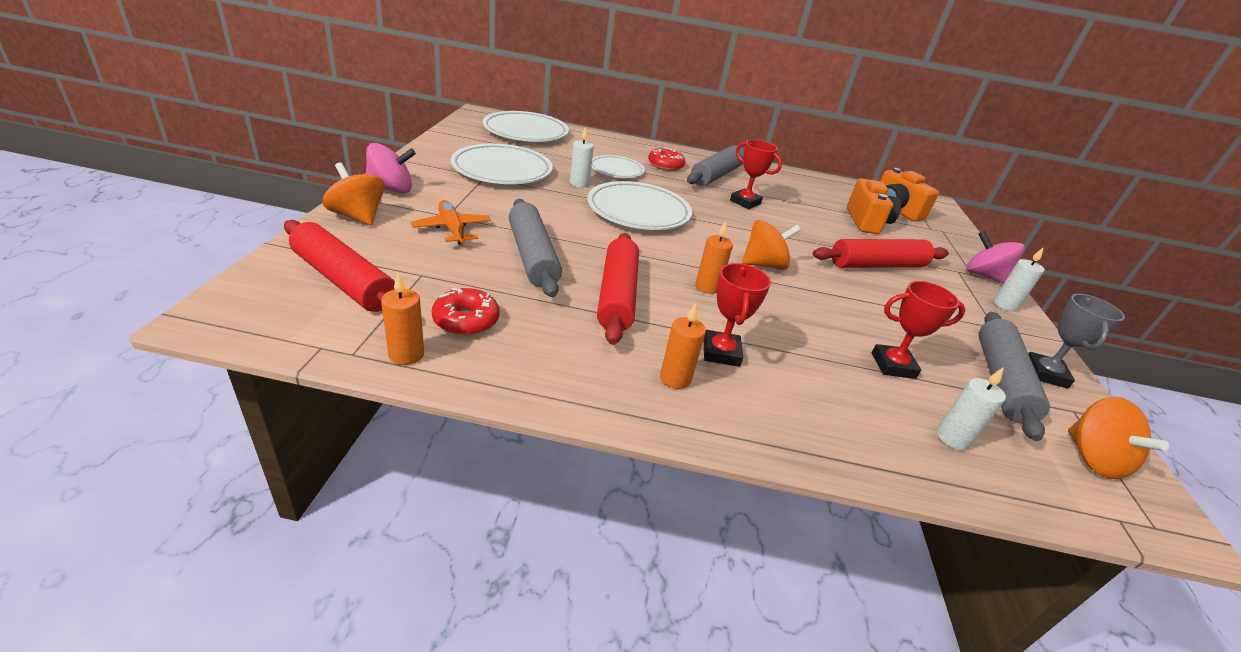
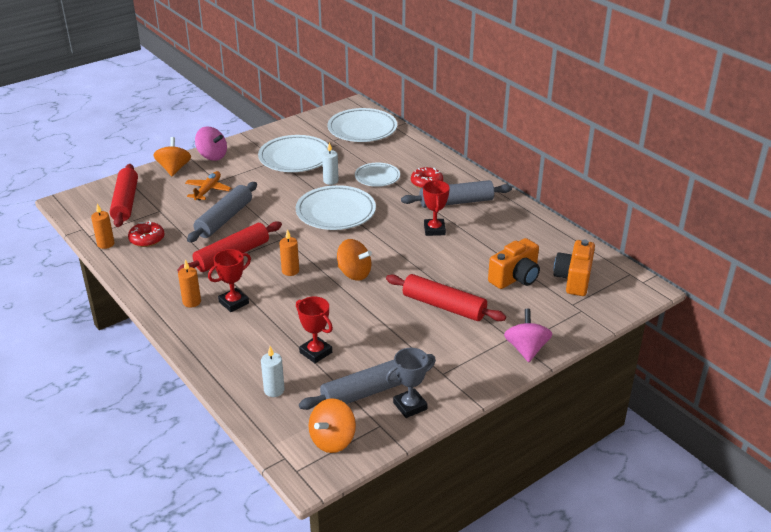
camera: 50 degrees right, 0 degrees up
white candle [993,247,1045,312] -> none

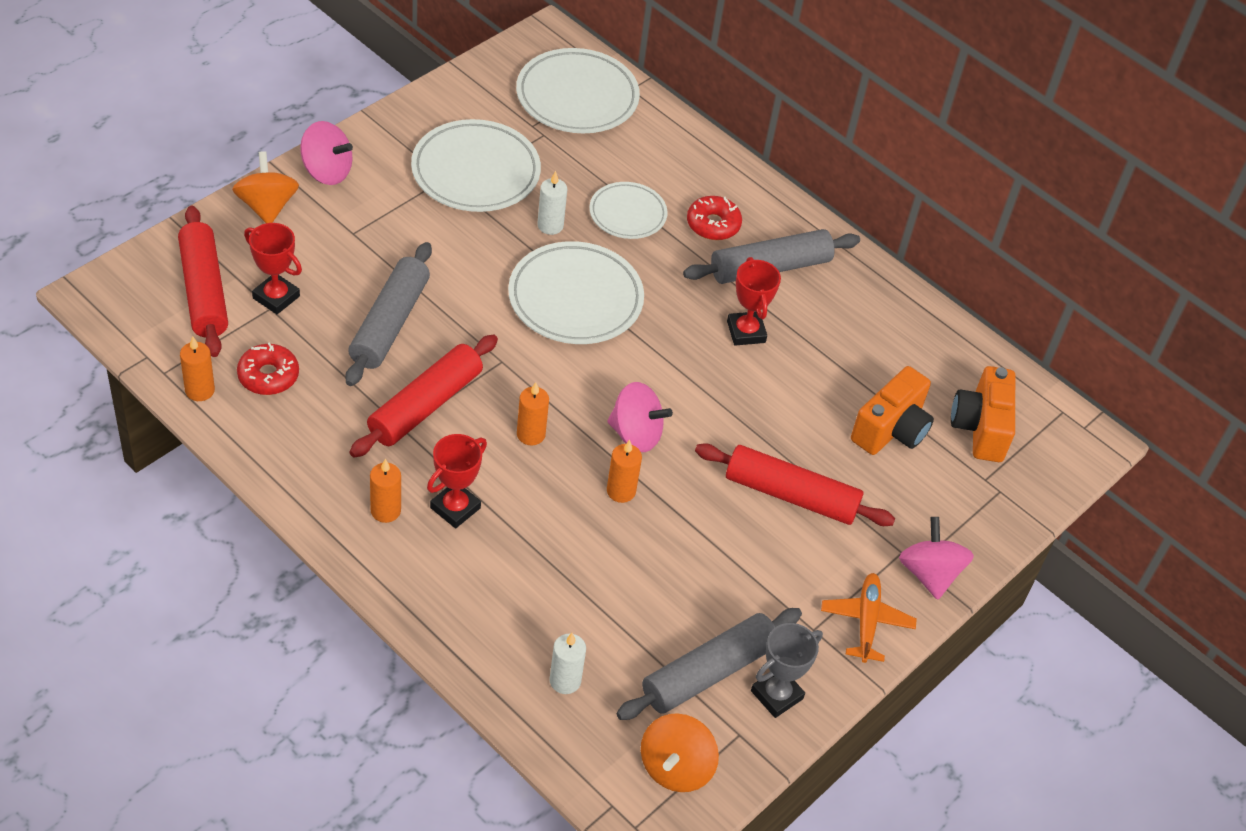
camera: 15 degrees left, 15 degrees up
orange plane [185,171,231,200] -> orange plane moved to [821,573,917,663]
red trophy [296,297,333,363] -> red trophy moved to [244,223,302,314]
orange spinning top [337,239,372,281] -> pink spinning top [607,382,673,452]
none -> orange candle [607,440,642,503]

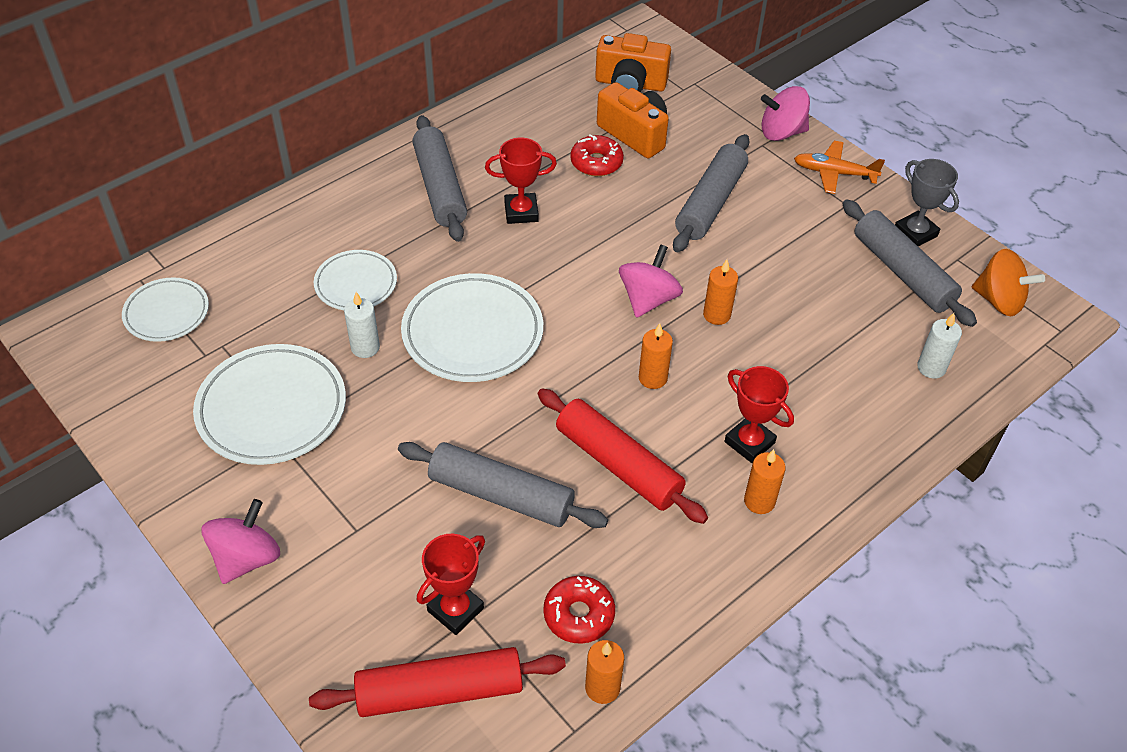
camera: 80 degrees left, 0 degrees up
orange spinning top [232,151,299,223] -> none
white plate [516,48,640,133] -> white plate [122,278,209,342], size x0.60
red donut [687,196,742,240] -> red donut moved to [570,134,624,176]
red rolling pin [695,443,895,526] -> grey rolling pin [673,134,749,252]

